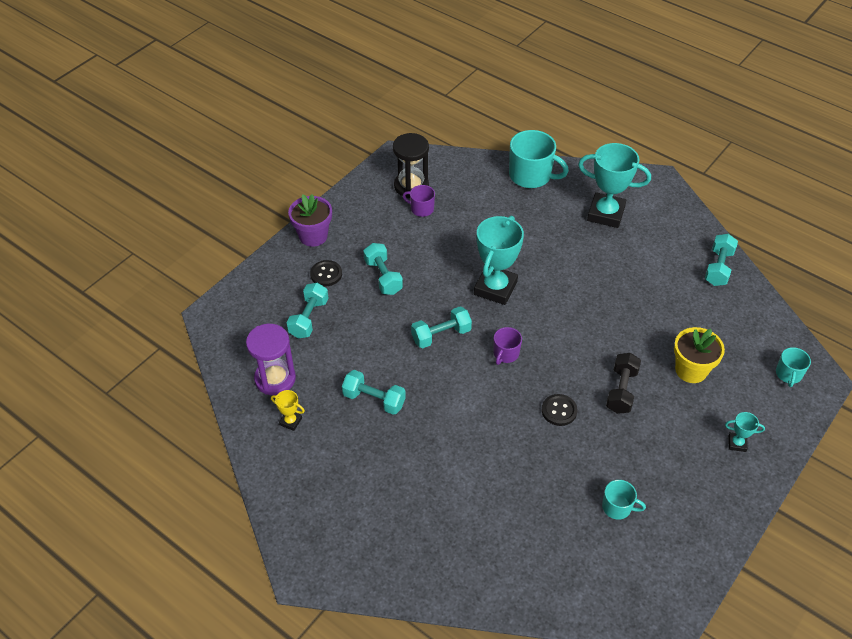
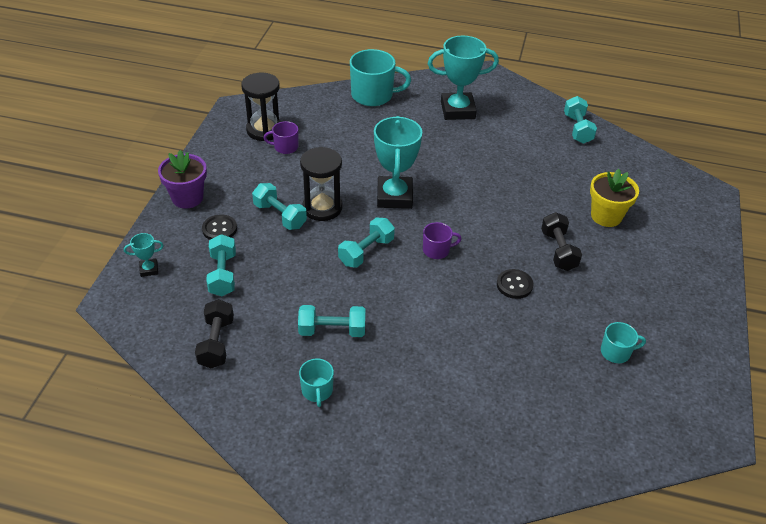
camera: 25 degrees left, 5 degrees down
purple hourglass [246,324,296,395] -> black dumbbell [195,299,234,368]
yellow trophy [271,390,305,431] -> none
purple mug [493,327,522,365] -> purple mug turned 105 degrees counterclockwise [423,222,462,259]
turquoise trophy [725,412,765,452] -> turquoise trophy moved to [124,233,164,277]
turquoise mug [776,347,811,387] -> turquoise mug moved to [299,359,334,407]
none -> black hourglass [300,147,342,221]

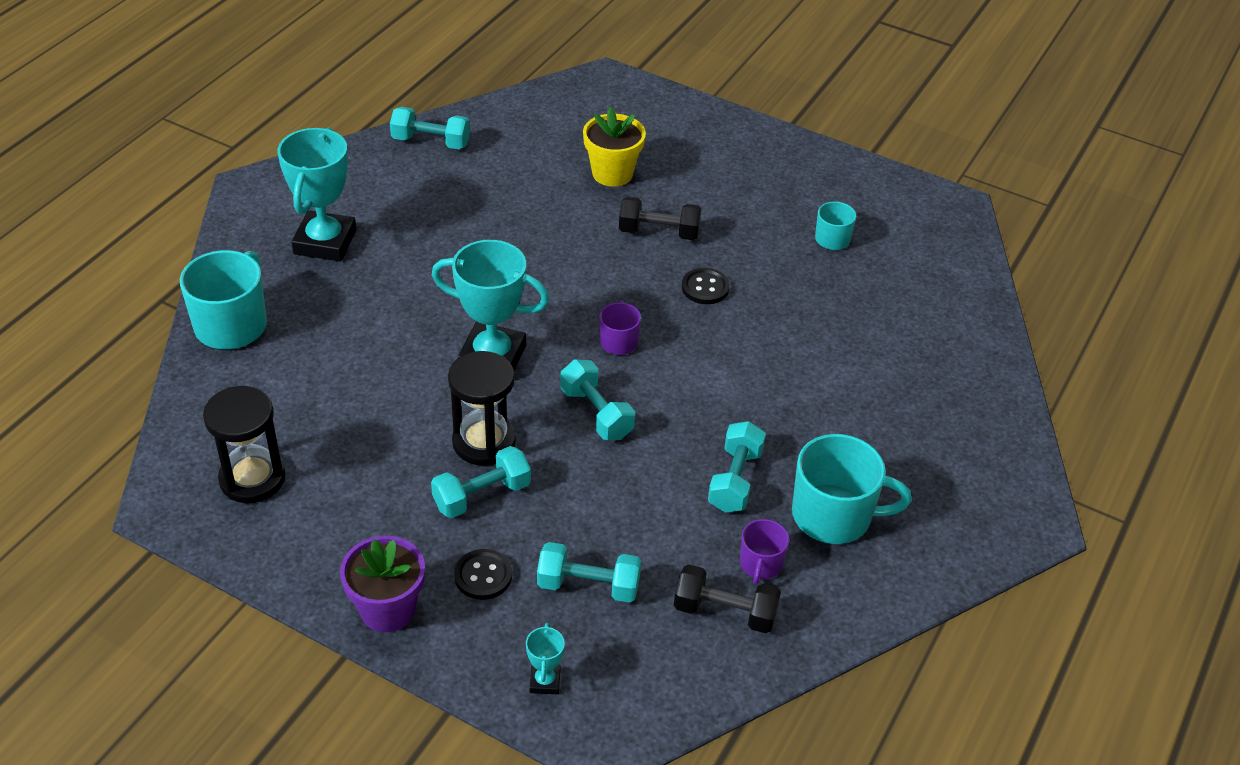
camera: 75 degrees left, 0 degrees up
purple mug [263,121,298,154] -> purple mug moved to [740,519,789,585]
turquoise mug [299,359,334,407] -> turquoise mug [792,434,912,544], size x1.87

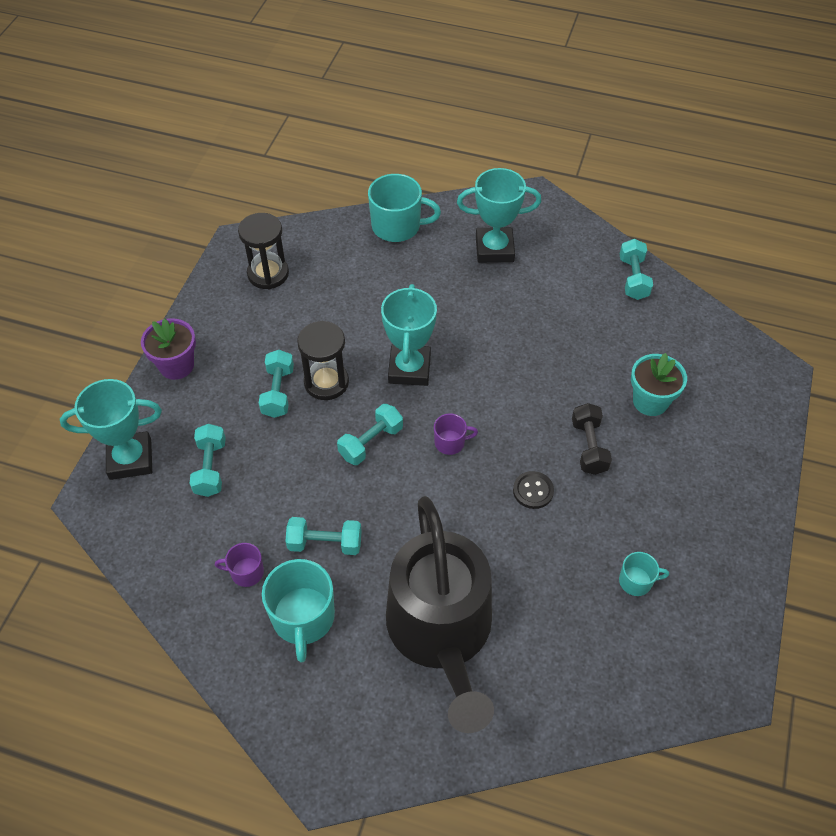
camera: 80 degrees right, 10 degrees up
turquoise dumbbell [431,446,531,518] -> turquoise dumbbell turned 45 degrees clockwise [259,350,294,418]
black button [454,549,512,600] -> none
turquoise trophy [526,623,565,694] -> turquoise trophy [60,379,162,480], size x2.23
yellow flower pot [583,107,646,187] -> turquoise flower pot [631,353,687,416]
black dumbbell [674,565,781,633] -> none
none -> black watering can [386,496,494,733]

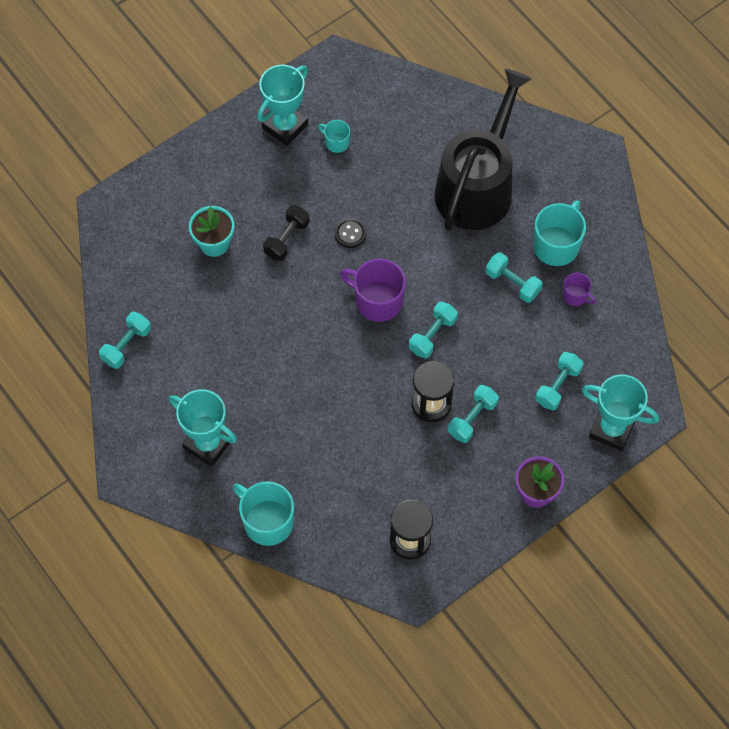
camera: 145 degrees left, 10 degrees up
turquoise dumbbell [337,404,403,465] -> turquoise dumbbell turned 45 degrees counterclockwise [409,301,458,358]
turquoise trophy [381,284,437,386] -> turquoise trophy moved to [257,65,308,146]
purple mug [434,414,478,455] -> purple mug [340,259,406,322], size x1.87

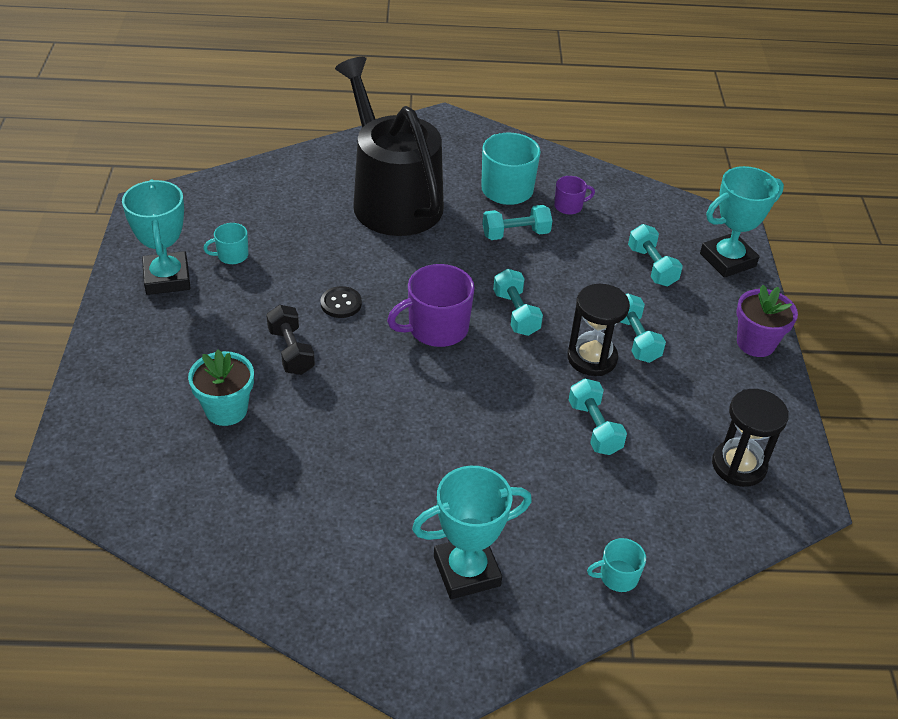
camera: 55 degrees left, 20 degrees down
turquoise dumbbell [99,312,151,369] -> turquoise dumbbell moved to [569,378,627,455]
turquoise mug [233,481,294,546] -> turquoise mug [587,538,646,592], size x0.53

